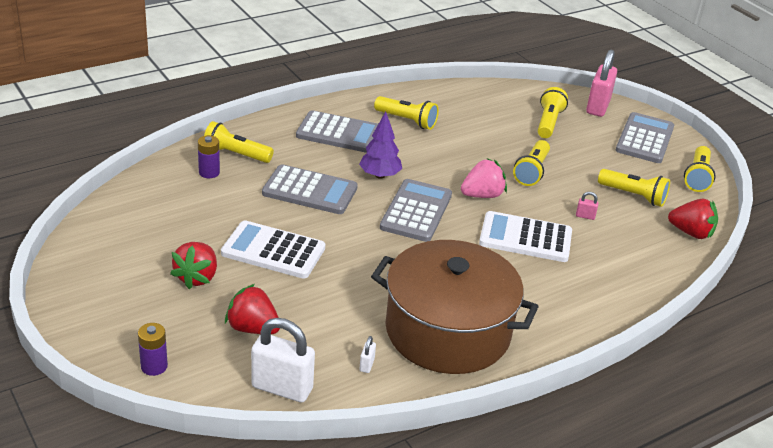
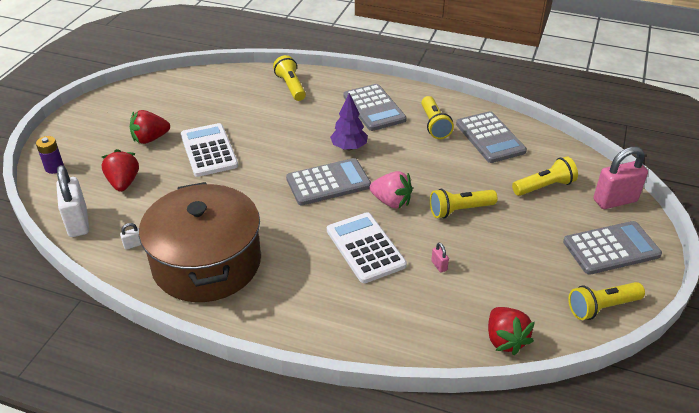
camera: 55 degrees right, 5 degrees up
purple battery [198,135,220,178] -> none
grey calculator [262,164,358,214] -> grey calculator moved to [456,111,527,163]
yellow flashlight [598,169,670,207] -> none

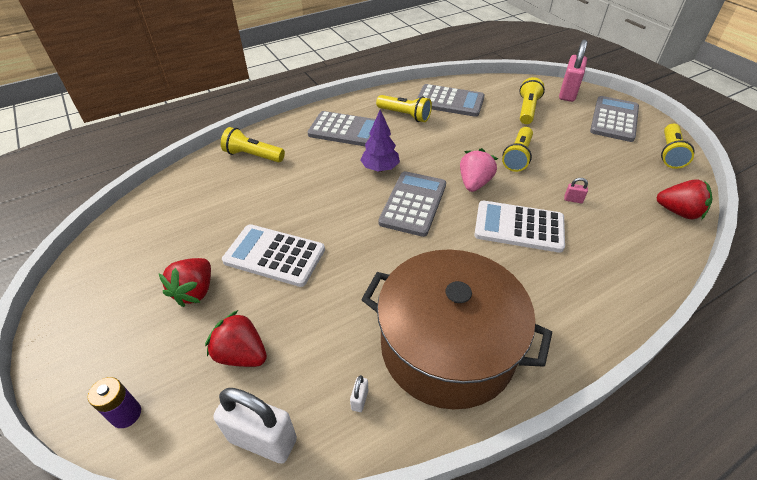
camera: 50 degrees left, 5 degrees up
pink strawberry [370,171,413,208] -> pink strawberry turned 45 degrees counterclockwise [460,148,498,192]

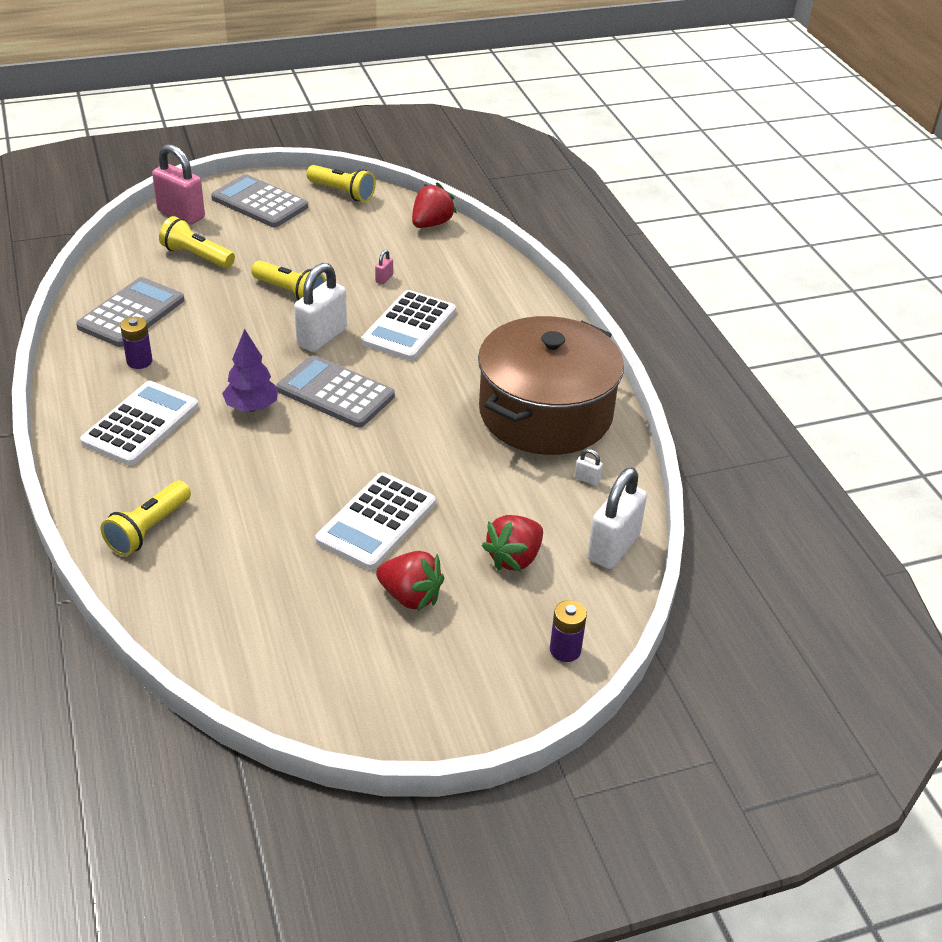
camera: 80 degrees left, 5 degrees down
grey calculator [308,111,375,146] -> white calculator [80,381,198,465]
yellow flashlight [376,95,432,122] -> purple battery [120,317,153,369]
pink strawberry [460,148,498,192] -> white padlock [294,263,347,352]

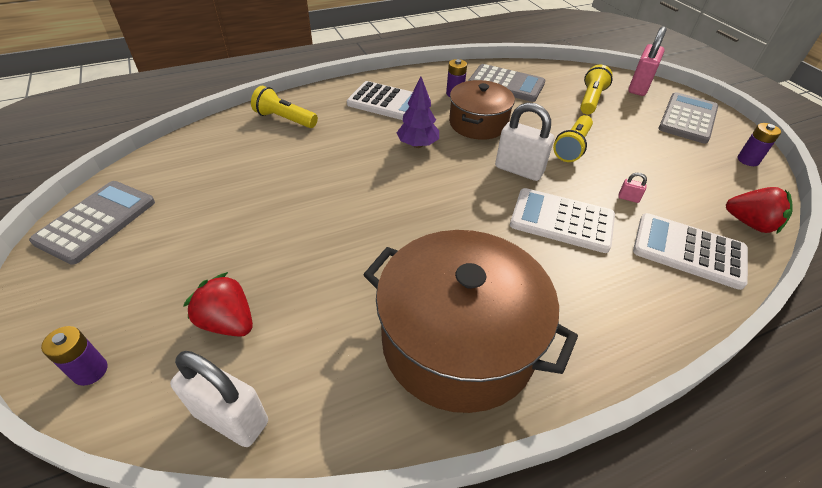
camera: 85 degrees right, 5 degrees up
grey calculator [277,355,395,428] -> grey calculator moved to [29,181,155,265]
yellow flashlight [306,165,376,202] -> purple battery [737,123,781,166]
white calculator [316,472,436,570] -> white calculator moved to [633,213,748,290]
red strawberry [376,551,444,611] -> none
white padlock [574,449,603,486] -> none
none -> brown pot [449,80,515,140]

